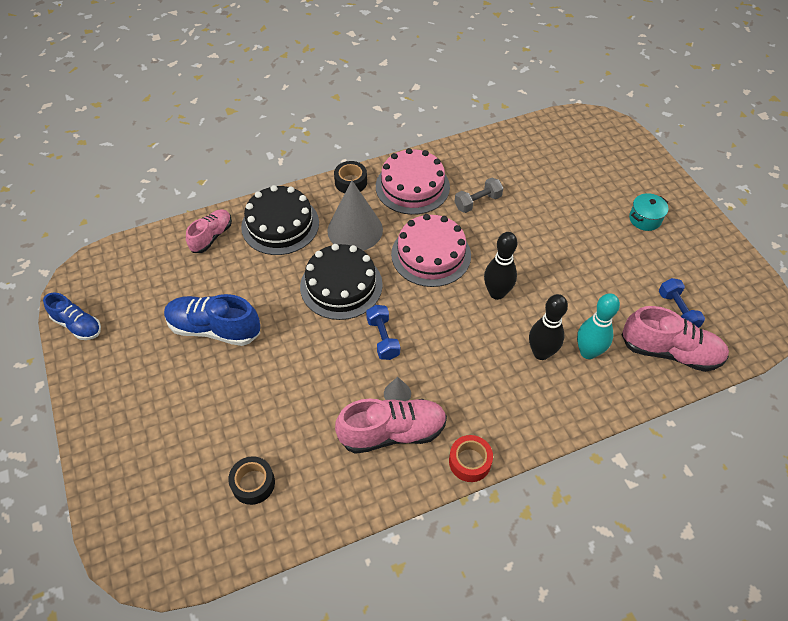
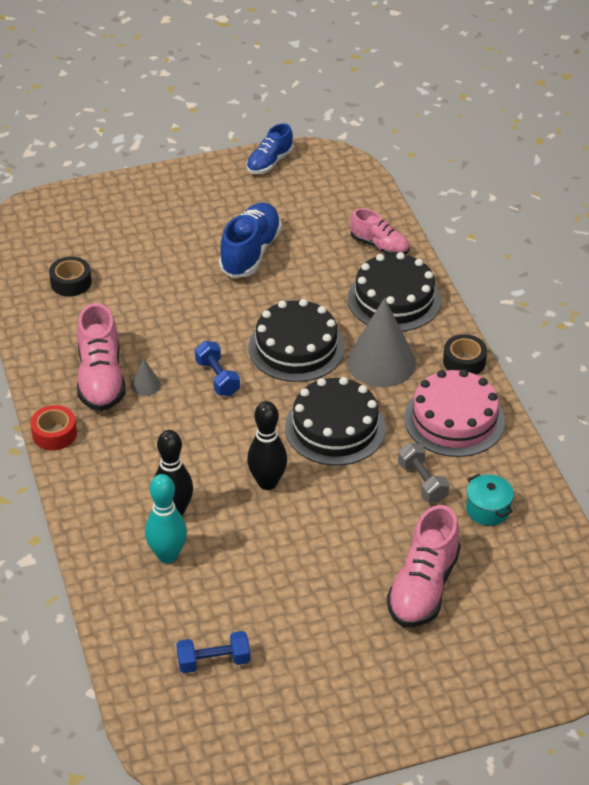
camera: 95 degrees right, 10 degrees down
blue dumbbell [366,305,400,360] -> blue dumbbell turned 75 degrees clockwise [195,341,240,396]
pink cake [391,214,471,287] -> black cake [285,377,386,465]
pink shoe [621,306,729,372] -> pink shoe moved to [387,505,461,627]
turquoise pot [629,193,668,231] -> turquoise pot moved to [466,474,514,526]

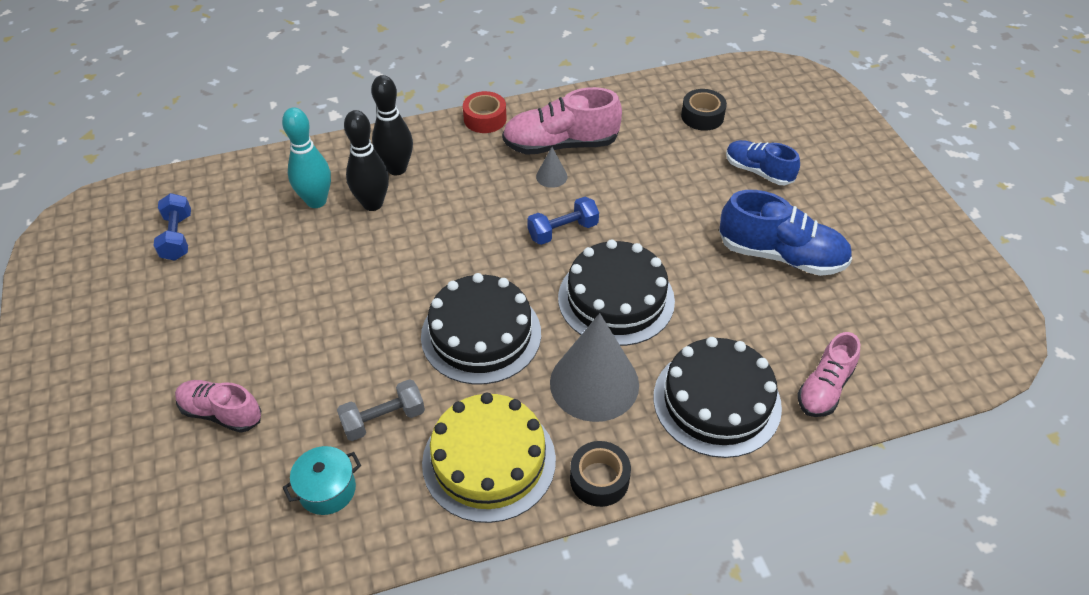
camera: 90 degrees right, 5 degrees up
blue shoe [246,123,293,174] -> blue shoe moved to [726,140,800,185]
black bowling pin [247,401,287,490] -> black bowling pin moved to [371,75,413,175]
pink shoe [387,505,461,627] -> pink shoe [175,380,261,433], size x0.64
pink cake [404,369,505,457] -> yellow cake [422,393,556,523]

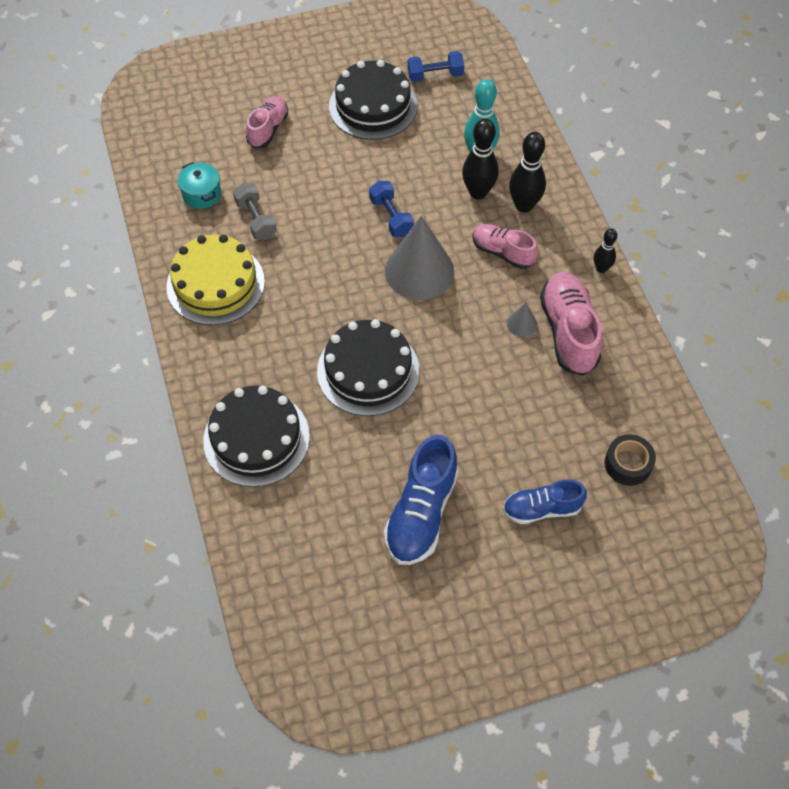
camera: 90 degrees right, 10 degrees up
black cake [421,273,541,385] -> black cake moved to [329,60,417,140]
red tape [463,91,507,133] -> black bowling pin [594,228,617,273]
blue dumbbell [527,197,599,245] -> blue dumbbell moved to [369,181,414,237]
grey cone [550,313,639,422] -> grey cone moved to [385,216,454,300]
black tape [570,441,631,507] -> none
blue shoe [726,140,800,185] -> blue shoe turned 135 degrees counterclockwise [503,479,587,524]
pink shoe [798,332,860,417] -> pink shoe moved to [472,224,538,269]

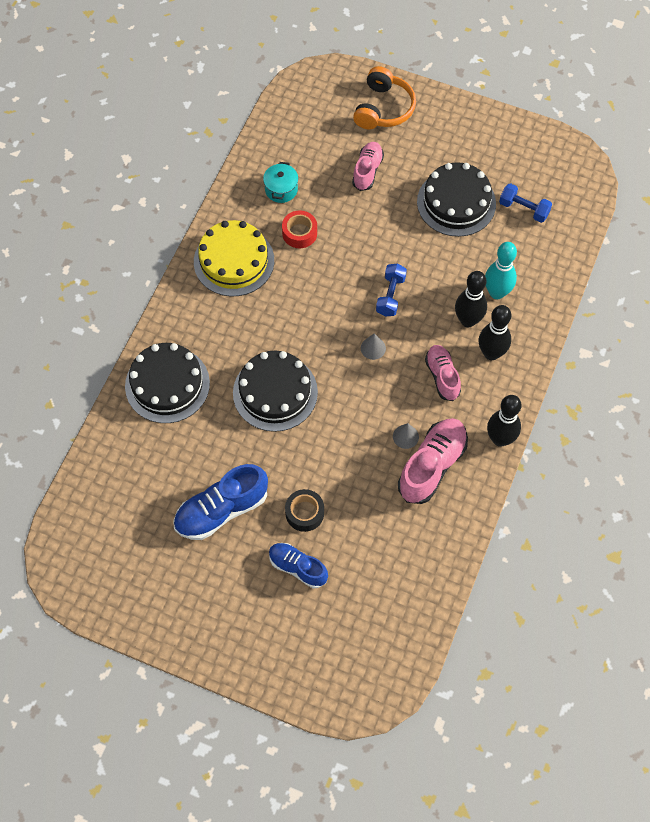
camera: 40 degrees right, 5 degrees up
grey dumbbell [233,183,276,240] -> red tape [282,210,317,248]
pink shoe [246,96,288,148] -> pink shoe turned 45 degrees counterclockwise [352,142,384,191]
grey cone [385,216,454,300] -> grey cone [361,333,386,360], size x0.43
black bowling pin [594,228,617,273] -> black bowling pin [487,395,522,447], size x1.71
black tape [605,434,656,486] -> black tape moved to [285,489,324,532]
none -> orange headphones [353,66,416,129]

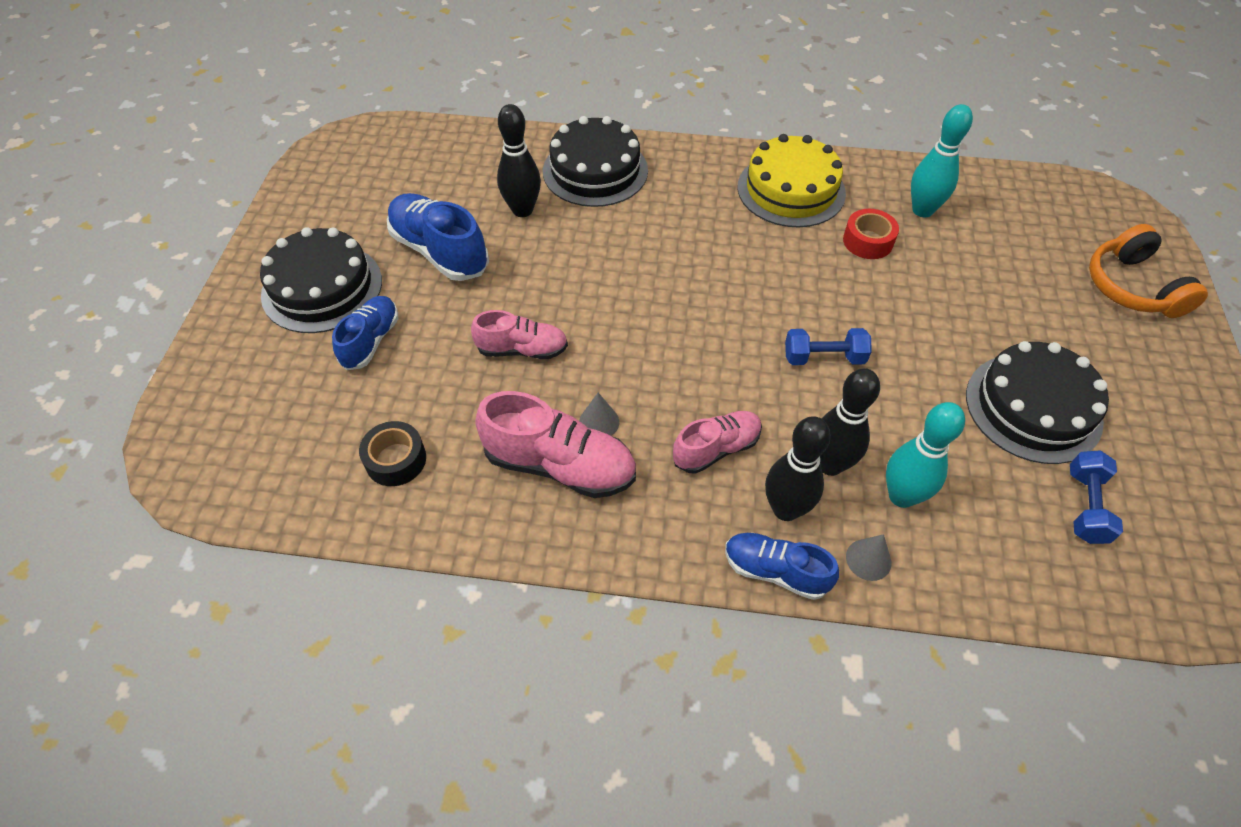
camera: 75 degrees right, 10 degrees down
black cake [233,351,318,432] -> black cake moved to [260,227,382,333]
turquoise pot [263,162,298,203] -> turquoise bowling pin [911,104,973,217]
black tape [285,489,324,532] -> black tape moved to [359,421,426,486]
pink shoe [352,142,384,191] -> pink shoe moved to [471,310,568,359]
orange headphones [353,66,416,129] -> orange headphones turned 75 degrees clockwise [1089,224,1208,318]
grey cone [361,333,386,360] -> grey cone moved to [846,534,892,581]
black bowling pin [487,395,522,447] -> black bowling pin moved to [497,104,541,217]
none -> blue shoe [725,533,839,600]

